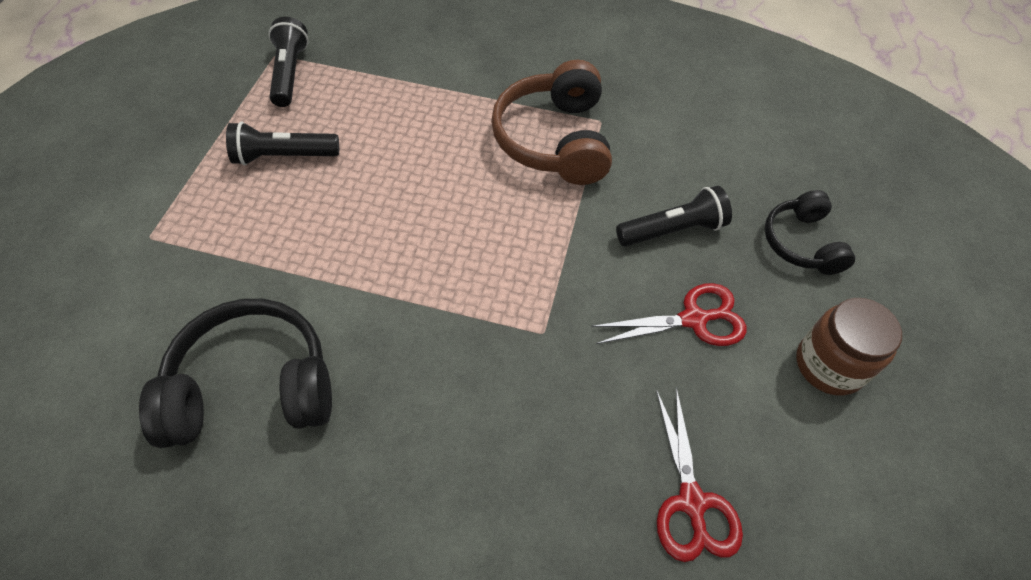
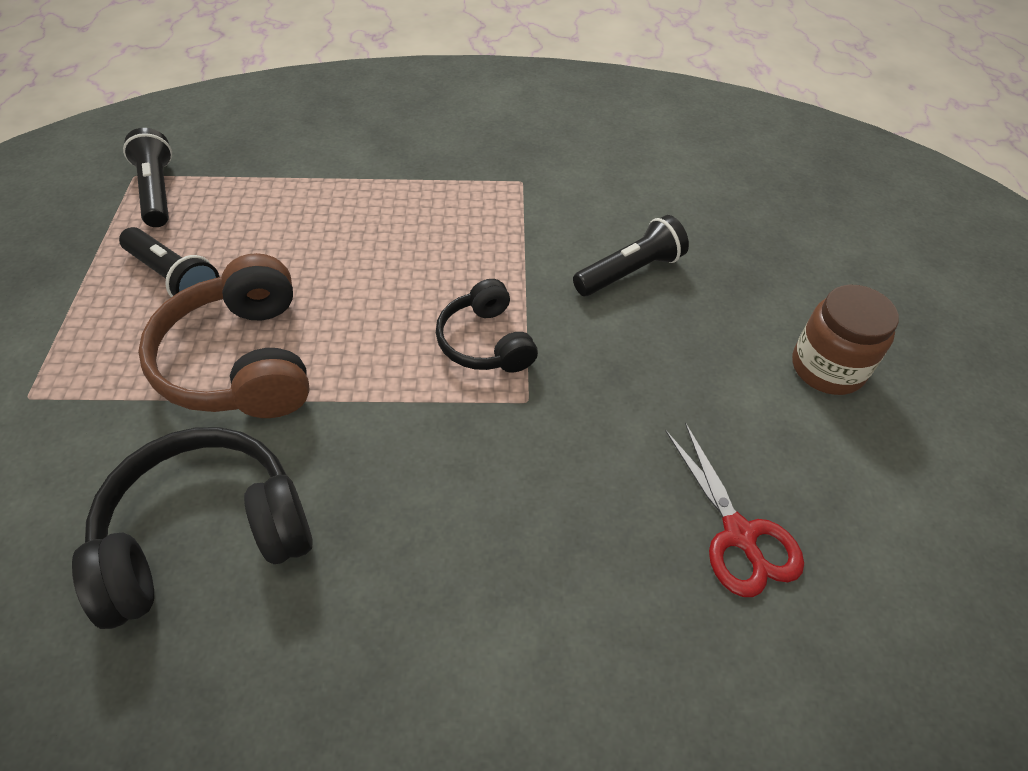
camera: 15 degrees left, 5 degrees down
black flashlight [226,122,339,165] -> black flashlight turned 120 degrees counterclockwise [119,227,219,297]
brown headphones [491,60,612,185] -> brown headphones moved to [138,253,310,418]
red scissors [591,283,747,346] -> none
black headphones [765,190,855,275] -> black headphones moved to [436,279,538,373]

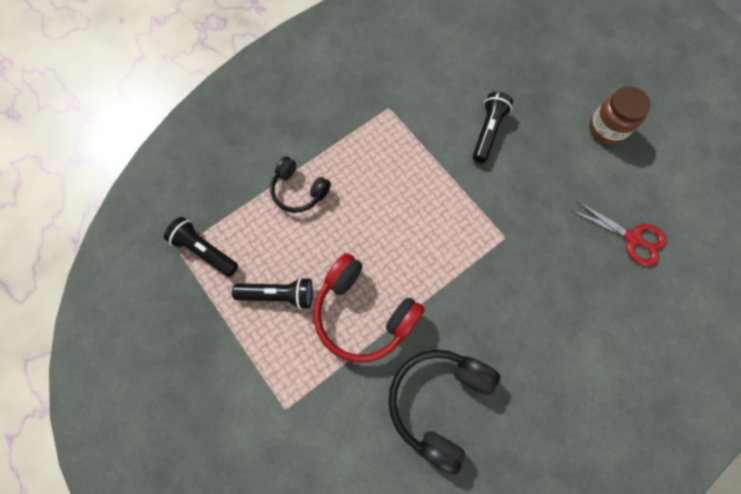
camera: 35 degrees left, 20 degrees up
brown headphones [138,253,310,418] -> red headphones [314,253,425,362]
black headphones [436,279,538,373] -> black headphones moved to [270,157,331,213]

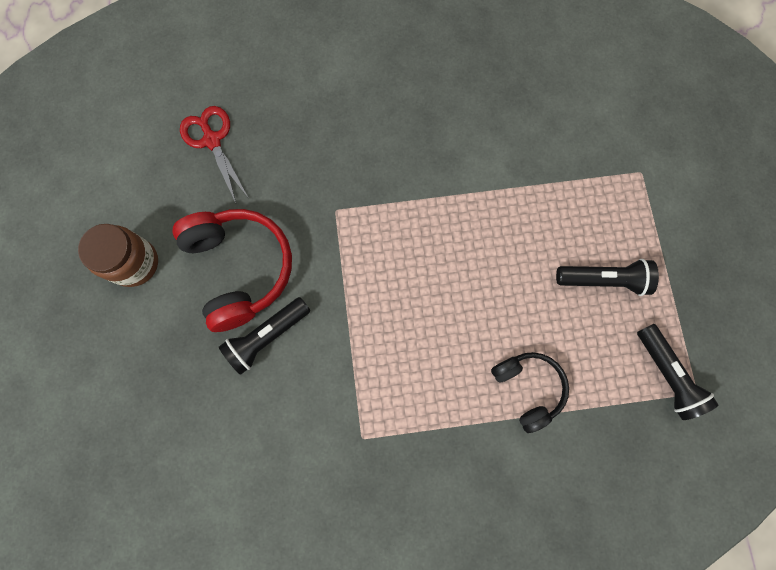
camera: 150 degrees left, 5 degrees up
black flashlight [232,277,313,309] -> black flashlight turned 150 degrees clockwise [556,259,659,296]
red headphones [314,253,425,362] -> red headphones moved to [172,209,292,332]
black headphones [388,350,500,475] -> none

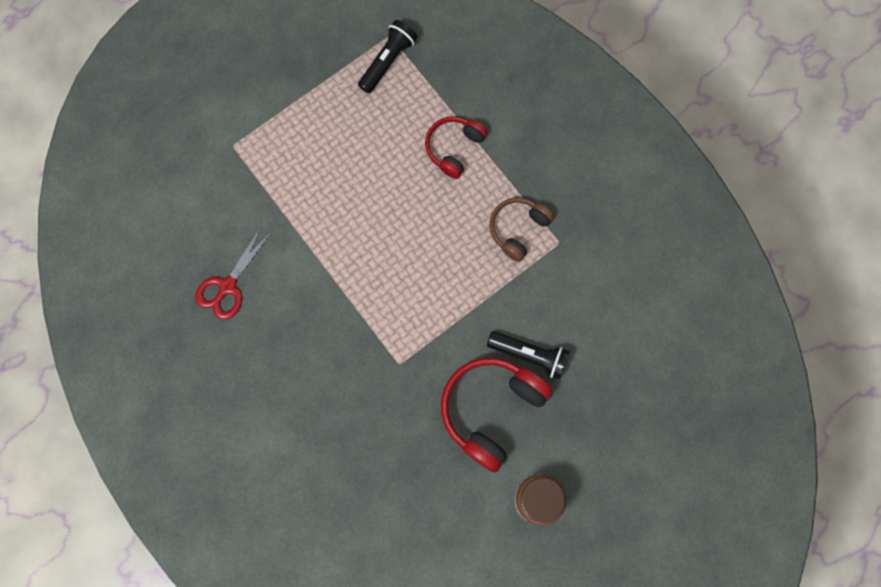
camera: 120 degrees left, 0 degrees up
red scissors [180,106,248,203] -> red scissors moved to [195,226,271,320]
black headphones [491,352,569,433] -> red headphones [425,116,488,179]
black flashlight [556,259,659,296] -> none
none -> brown headphones [490,198,554,262]

